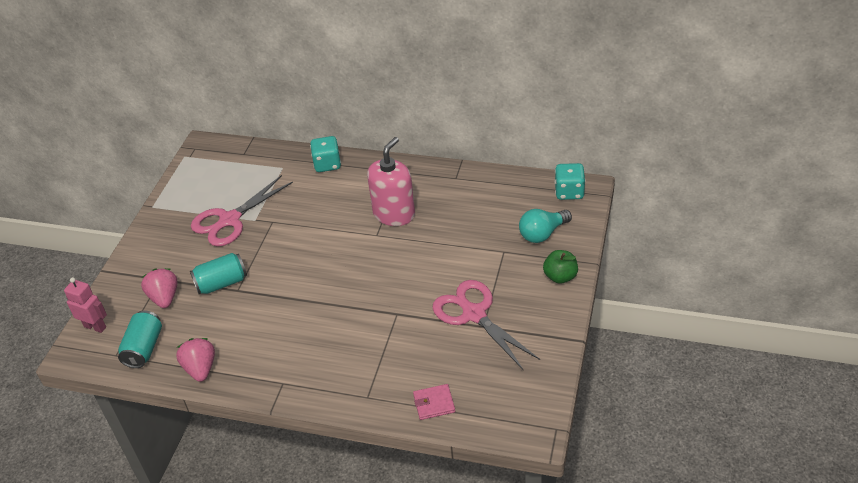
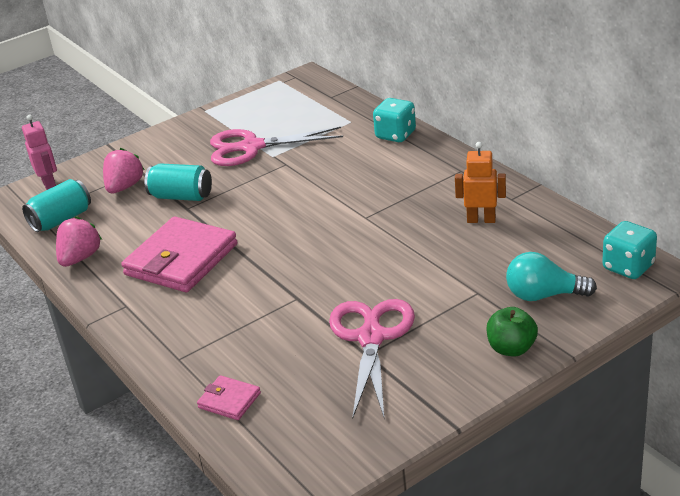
camera: 40 degrees right, 10 degrees down
pink soap dispenser [367,137,415,226] -> none
none -> pink wallet [121,217,237,292]
none -> orange robot [455,142,506,223]

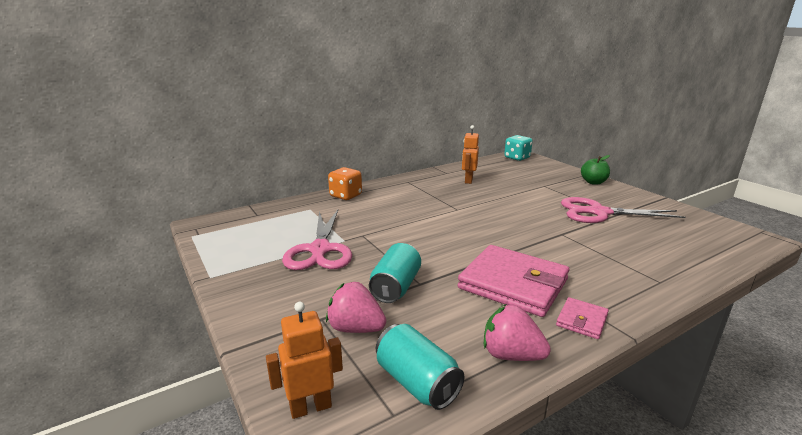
camera: 90 degrees left, 10 degrees down
pink robot [22,115,57,190] -> orange robot [266,302,343,419]
pink wallet [197,375,261,420] -> pink wallet moved to [556,297,609,339]
turquoise dice [373,98,416,142] -> orange dice [328,167,362,200]
turquoise light bulb [506,252,597,301] -> none

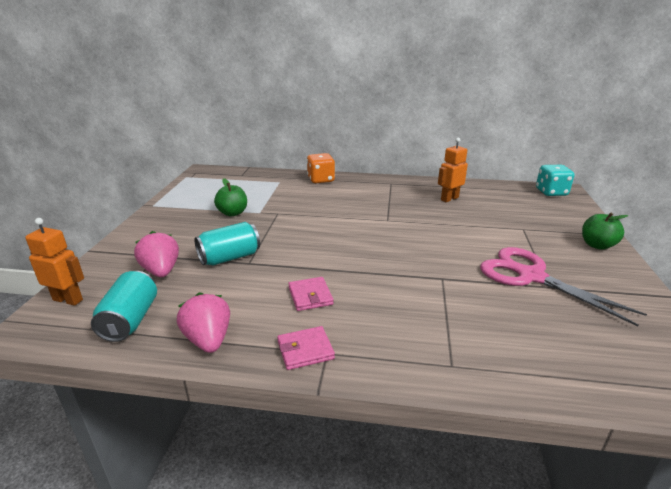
camera: 40 degrees right, 5 degrees up
pink scissors [282,210,352,270] -> green apple [214,178,247,216]
pink wallet [458,245,569,317] -> pink wallet [288,277,334,311], size x0.46

